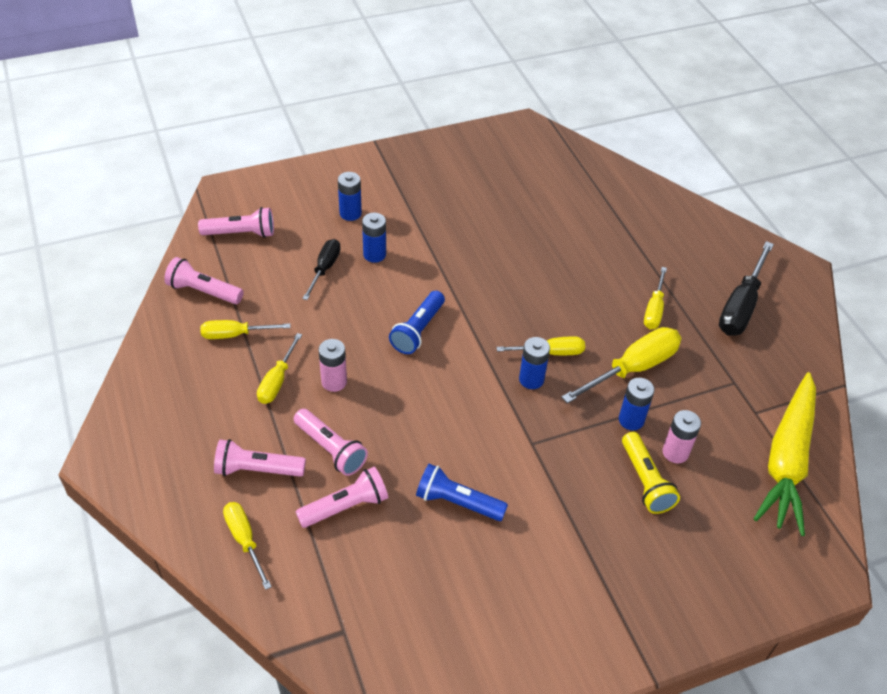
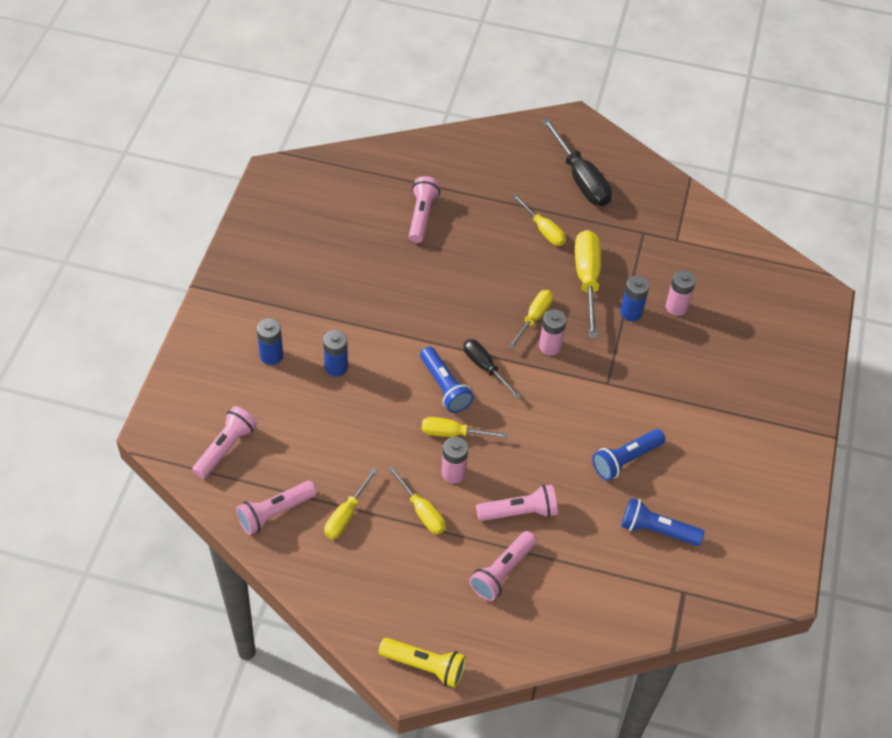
camera: 55 degrees left, 5 degrees up
yellow screwdriver [223,502,272,590] -> yellow screwdriver moved to [422,417,507,438]
pink flashlight [295,467,388,528] -> pink flashlight moved to [409,176,440,243]
black screwdriver [302,239,341,300] -> black screwdriver moved to [464,339,521,399]
blue battery [519,337,550,389] -> pink battery [539,309,567,355]
yellow flashlight [622,432,680,514] -> yellow flashlight moved to [379,638,466,688]
yellow carrot [754,372,816,536] -> none
none -> blue flashlight [621,498,704,546]

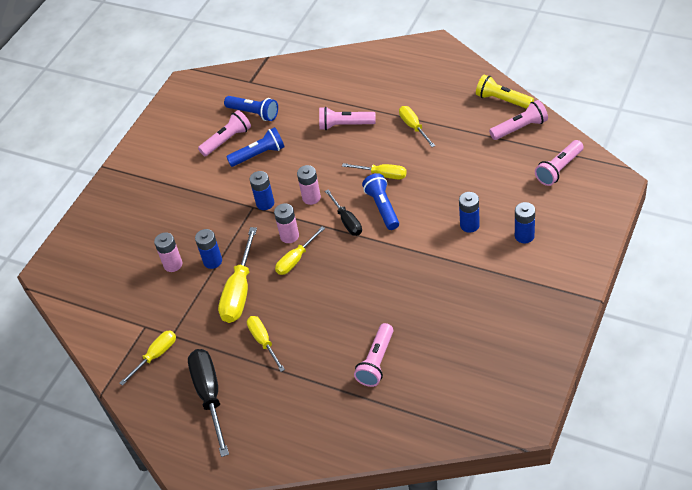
camera: 160 degrees left, 5 degrees down
yellow screwdriver [324,468,378,539] -> yellow screwdriver moved to [120,330,176,386]
yellow flashlight [379,638,466,688] -> yellow flashlight moved to [476,75,534,109]
pink battery [441,437,468,483] -> pink battery moved to [297,165,321,205]
pink flashlight [469,531,537,601] -> pink flashlight moved to [198,110,251,156]
none -> blue battery [249,171,274,210]

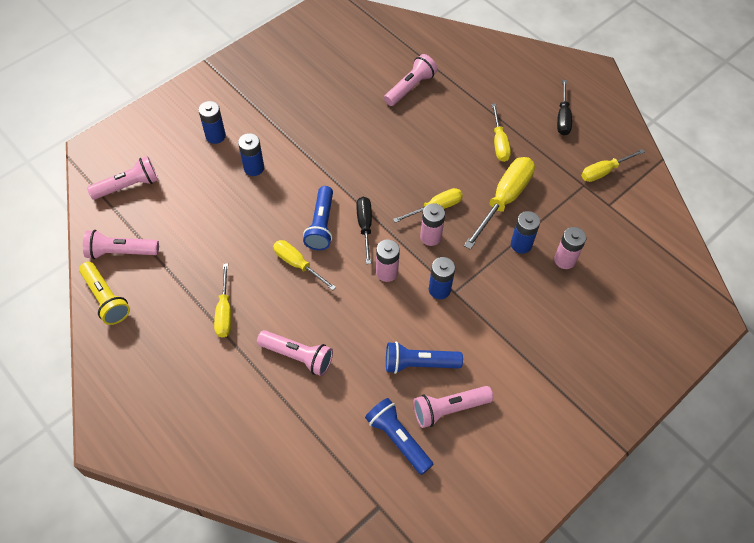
camera: 165 degrees left, 10 degrees up
black screwdriver [188,349,229,457] -> black screwdriver [557,80,572,135], size x0.61

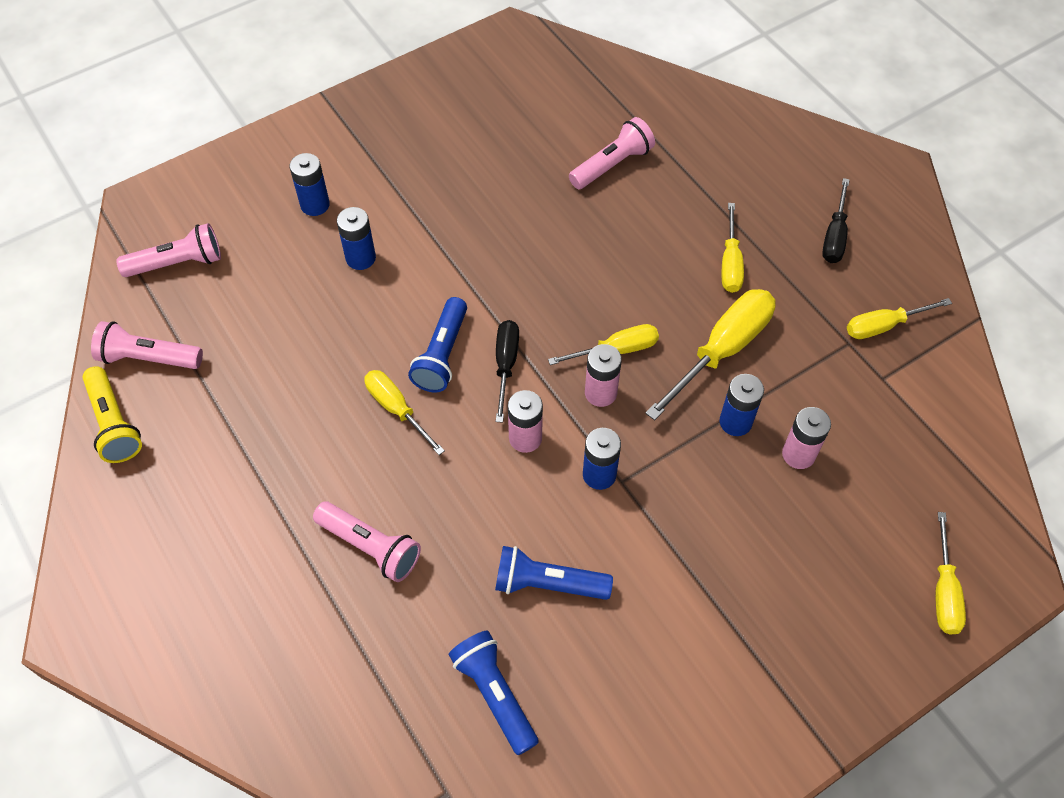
camera: 10 degrees right, 0 degrees up
yellow screwdriver [214,263,231,337] -> yellow screwdriver moved to [935,512,966,634]
pink flashlight [413,386,493,428] -> none

